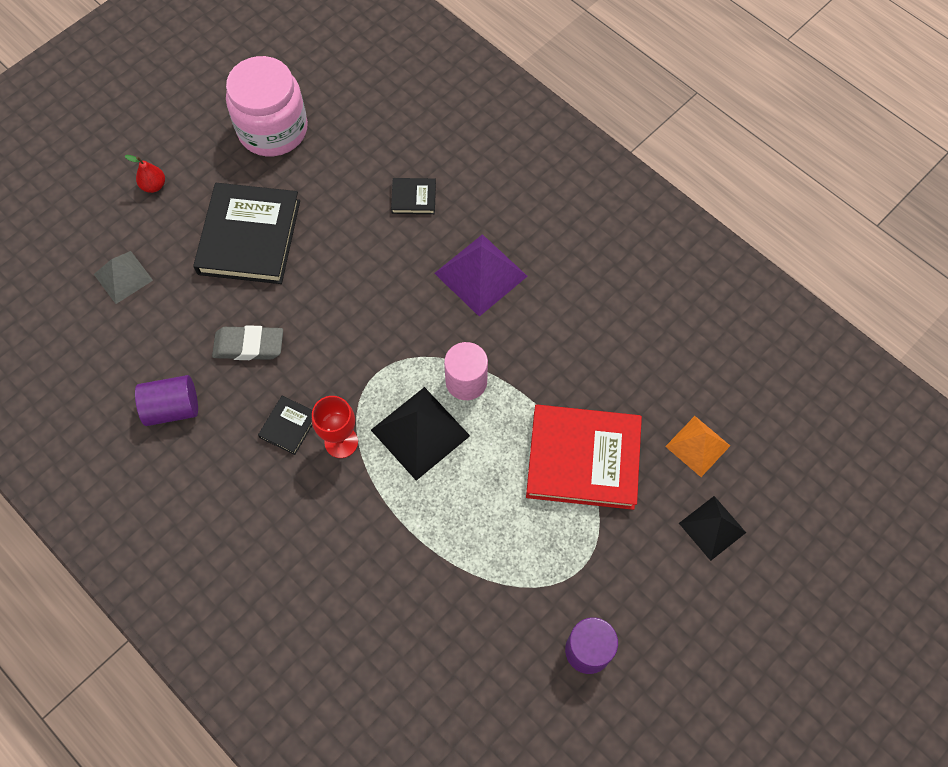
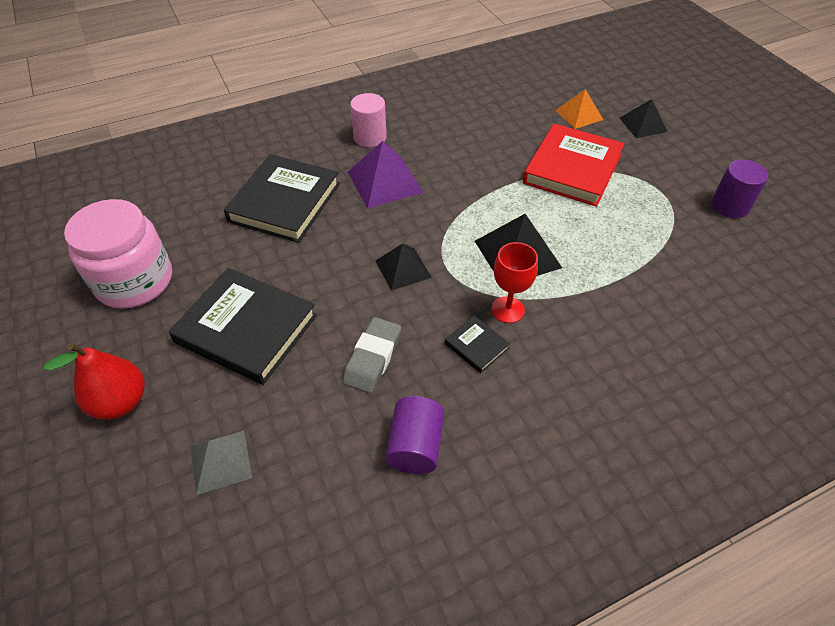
camera: 70 degrees left, 15 degrees down
red pear [125,155,165,193] -> red pear [44,343,145,420], size x1.81
black book [391,178,436,214] -> black book [224,154,340,243], size x2.23
pink cylinder [444,342,488,400] -> pink cylinder moved to [350,93,387,147]
none -> black pyramid [376,243,432,291]

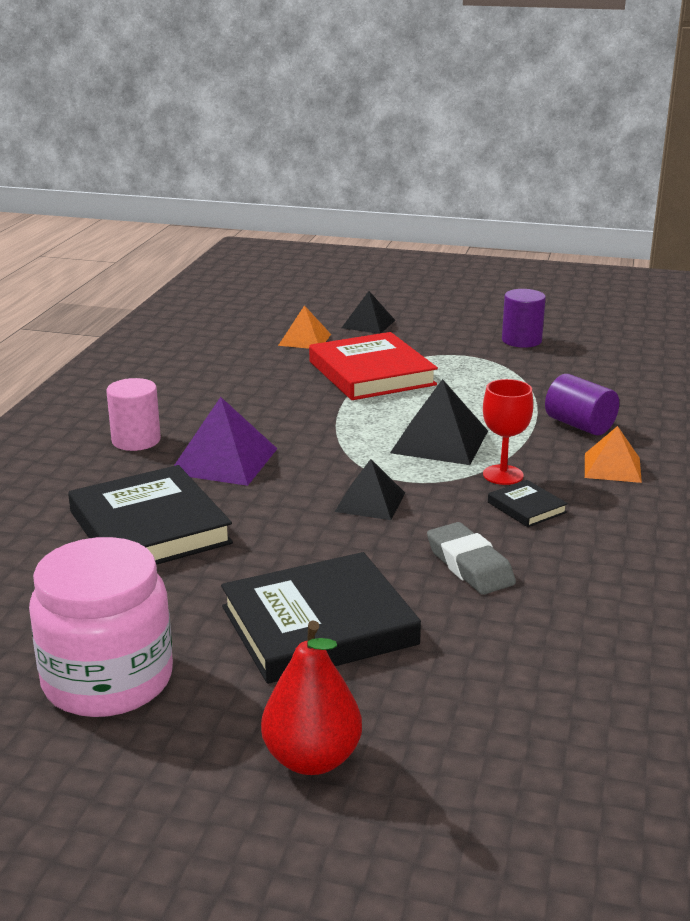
camera: 50 degrees left, 25 degrees down
grey pyramid [191,431,252,495] -> none
purple cylinder [385,396,444,474] -> purple cylinder moved to [545,374,619,435]
black book [445,316,510,373] -> black book turned 60 degrees clockwise [488,480,568,527]
none -> orange pyramid [585,426,642,483]

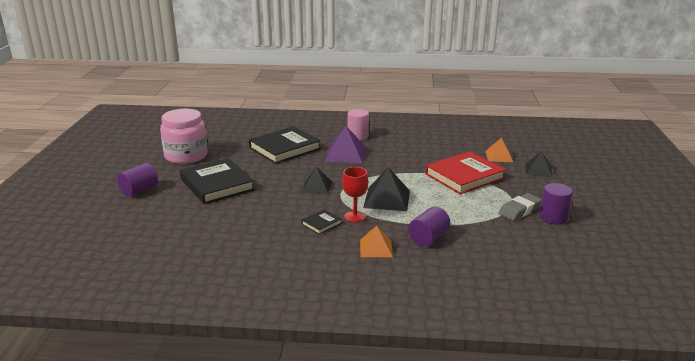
camera: 80 degrees right, 0 degrees up
red pear [261,621,362,775] -> purple cylinder [117,163,158,197]
grey eraser [427,522,516,595] -> grey eraser moved to [498,193,542,221]

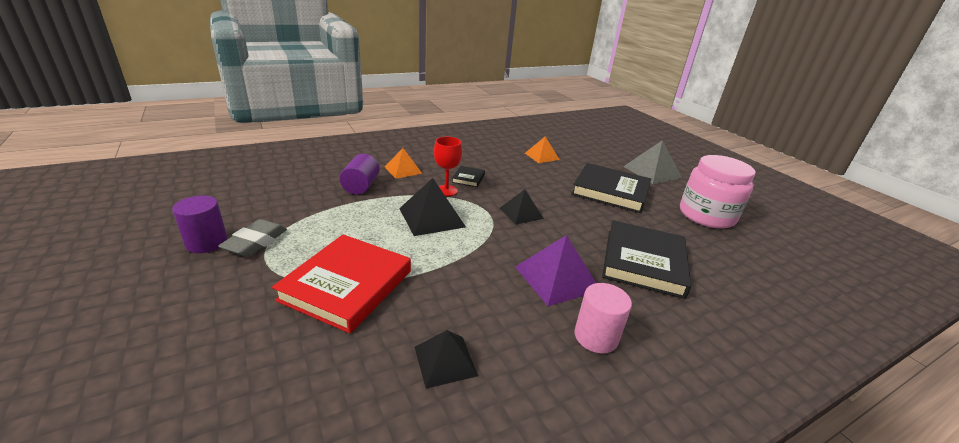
camera: 145 degrees right, 5 degrees up
purple cylinder [117,163,158,197] -> grey pyramid [623,140,682,184]
orange pyramid [485,138,513,162] -> orange pyramid moved to [525,136,560,163]
black pyramid [525,151,552,177] -> black pyramid moved to [414,330,478,389]

